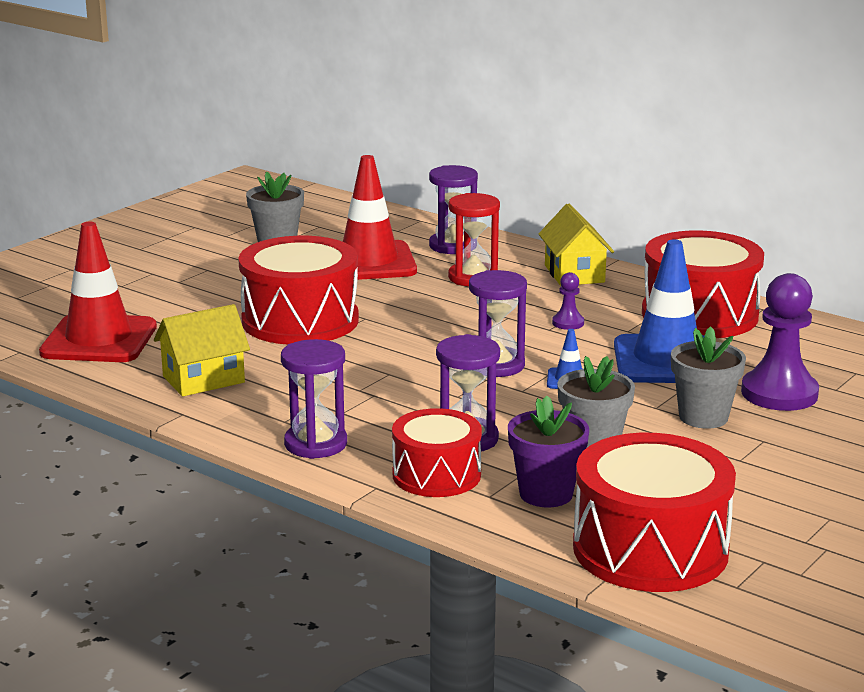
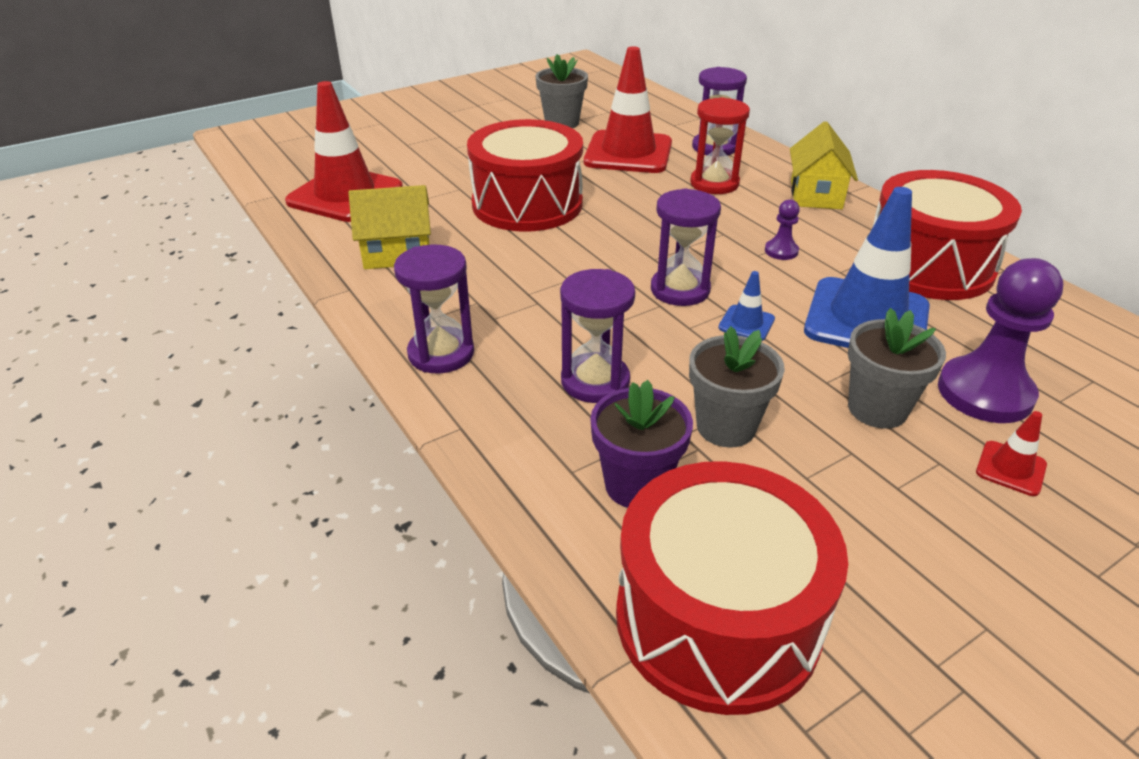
camera: 20 degrees right, 15 degrees up
red drum [392,408,482,497] -> none
none -> red traffic cone [976,411,1047,496]

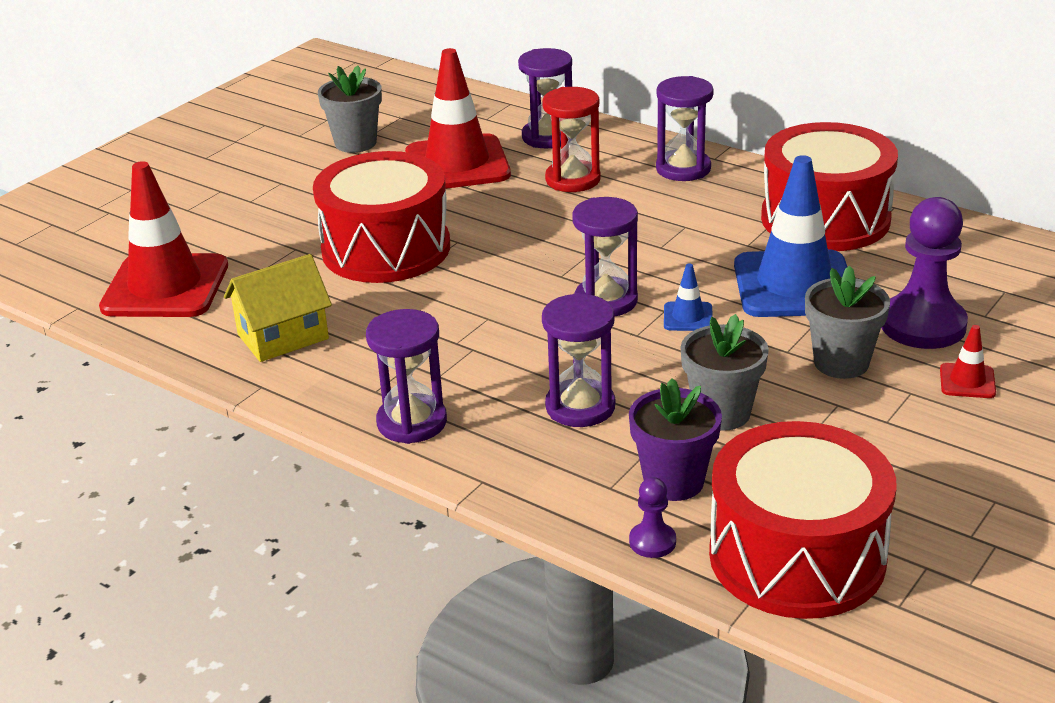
camera: 20 degrees left, 5 degrees down
purple pawn [765,199,800,260] -> purple pawn moved to [629,477,676,558]
yellow house [790,121,858,209] -> purple hourglass [656,76,714,181]

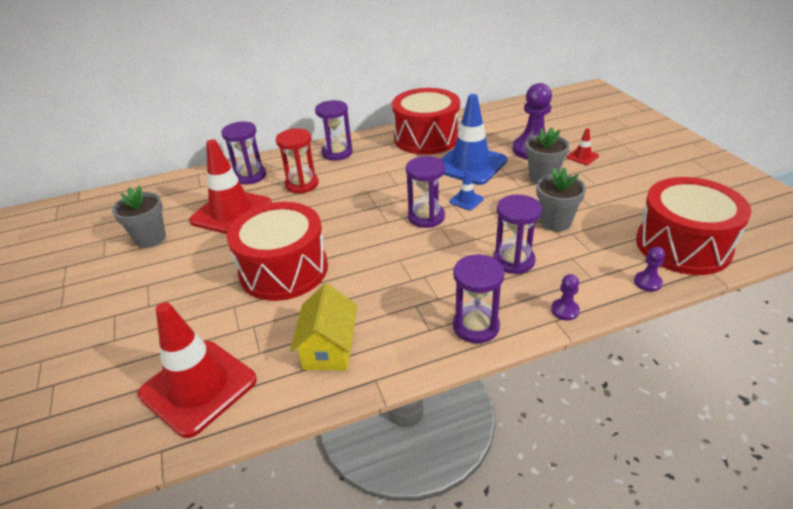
camera: 55 degrees left, 5 degrees up
purple flower pot [629,378,722,501] -> none
none -> purple pawn [551,274,580,321]

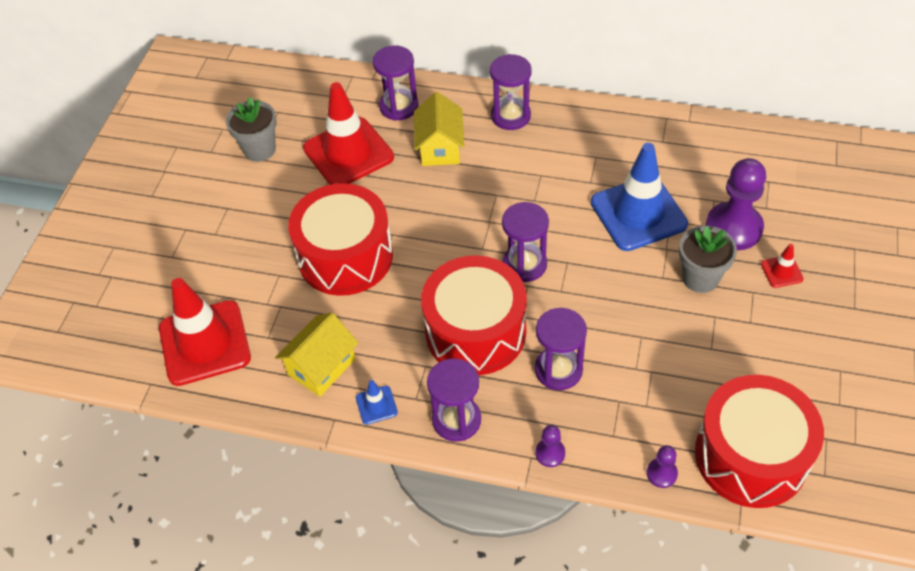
camera: 35 degrees right, 15 degrees up
red hourglass [276,128,319,193] -> yellow house [414,92,464,166]
red drum [392,88,460,155] -> red drum moved to [421,255,527,375]
blue traffic cone [450,171,484,210] -> blue traffic cone moved to [356,380,398,425]
grey flower pot [536,167,586,231] -> none

